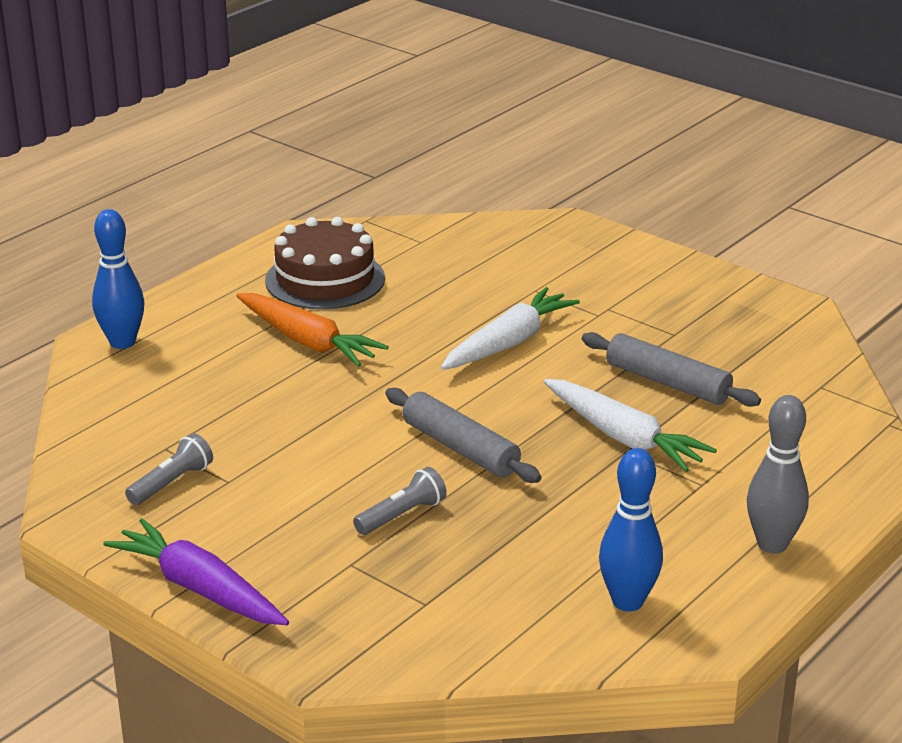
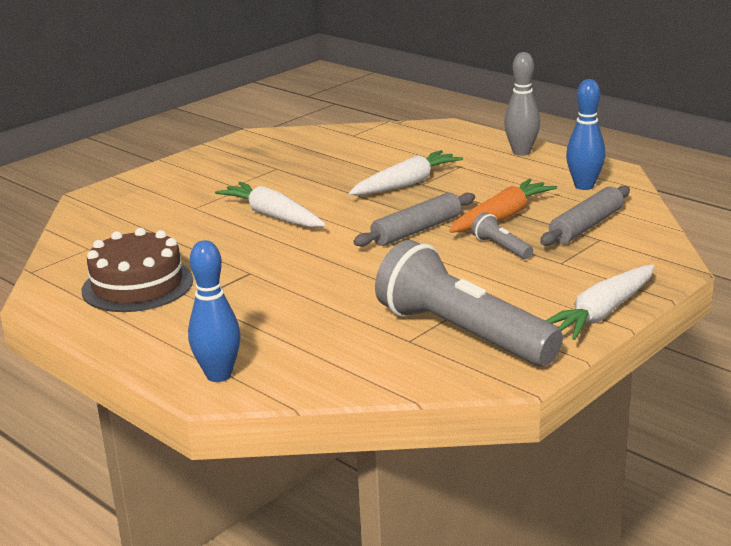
camera: 85 degrees left, 5 degrees down
purple carrot [104,518,289,625] -> white carrot [545,264,655,340]
grey flashlight [125,433,213,505] -> grey flashlight [375,240,563,366], size x2.39
orange carrot [236,293,388,367] -> orange carrot moved to [449,179,557,233]
grey rolling pin [582,332,761,407] -> grey rolling pin moved to [540,186,630,246]

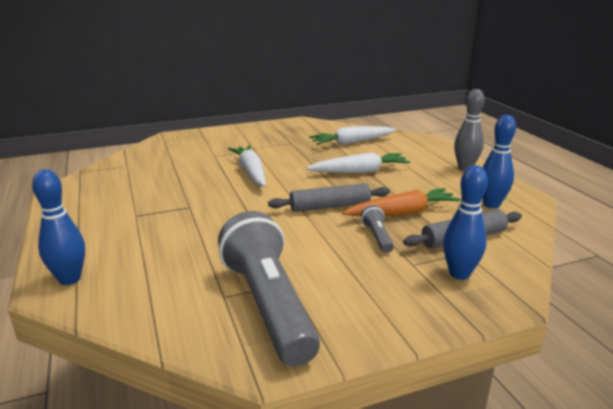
camera: 25 degrees right, 0 degrees up
brown cake [82,228,193,312] -> none
white carrot [545,264,655,340] -> white carrot moved to [309,126,396,145]
none -> blue bowling pin [443,165,488,280]

